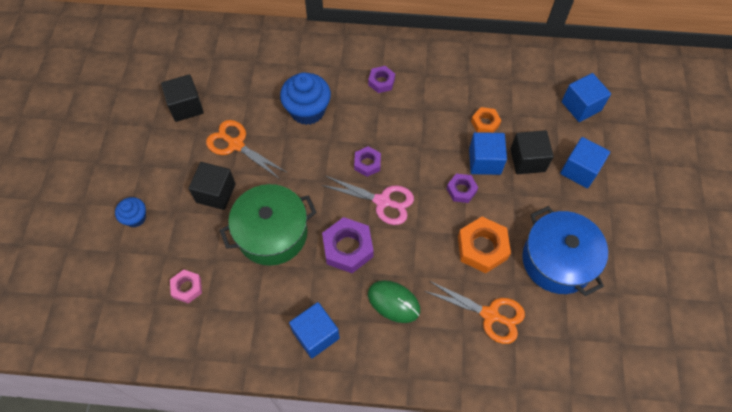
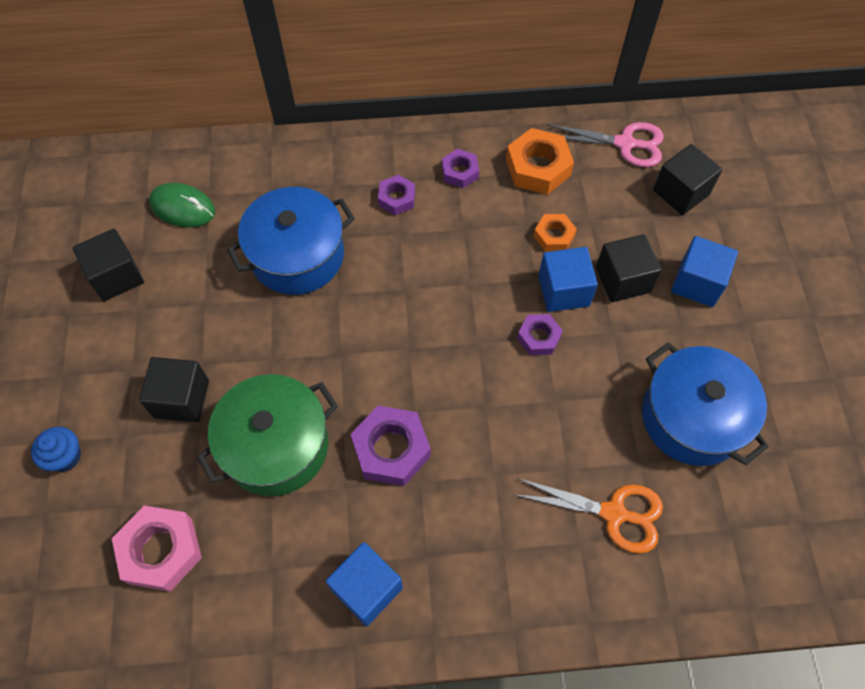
camera: 10 degrees left, 0 degrees up
pink nut [170,270,202,304] -> pink nut [112,505,202,592], size x1.70
orange scissors [206,120,286,179] -> none
blue cupcake [280,72,331,125] -> blue pot [227,187,355,295]
pink scissors [321,176,414,225] -> pink scissors moved to [546,122,664,167]
purple nut [354,146,381,177] -> purple nut moved to [442,149,479,188]
green mouse [368,280,420,323] -> green mouse moved to [149,183,215,228]
orange nut [458,217,511,273] -> orange nut moved to [506,128,574,195]
blue cube [562,73,611,122] -> black cube [653,144,722,215]

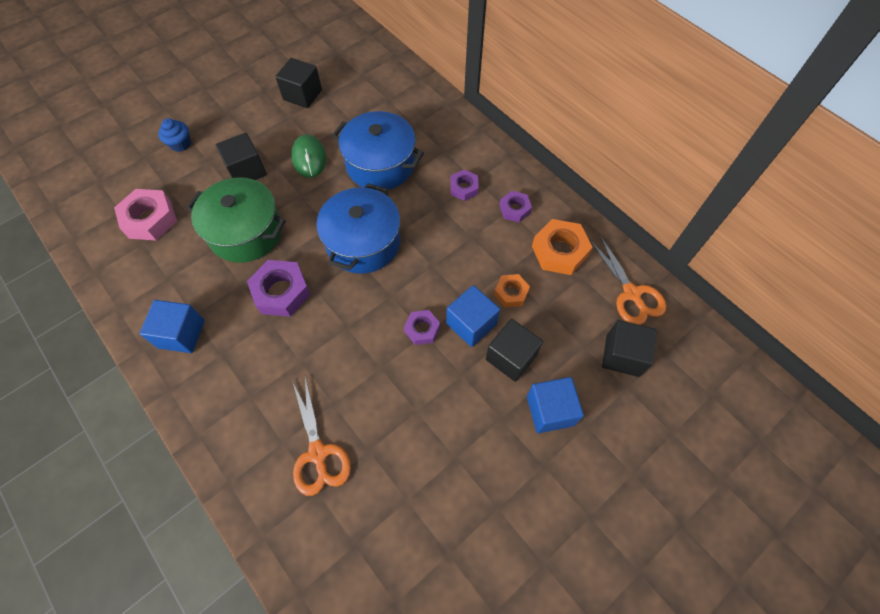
camera: 55 degrees right, 0 degrees up
green mouse [149,183,215,228] -> green mouse moved to [291,134,326,178]
pink scissors [546,122,664,167] -> orange scissors [589,235,666,325]
blue pot [642,342,769,466] -> blue pot moved to [316,183,400,274]

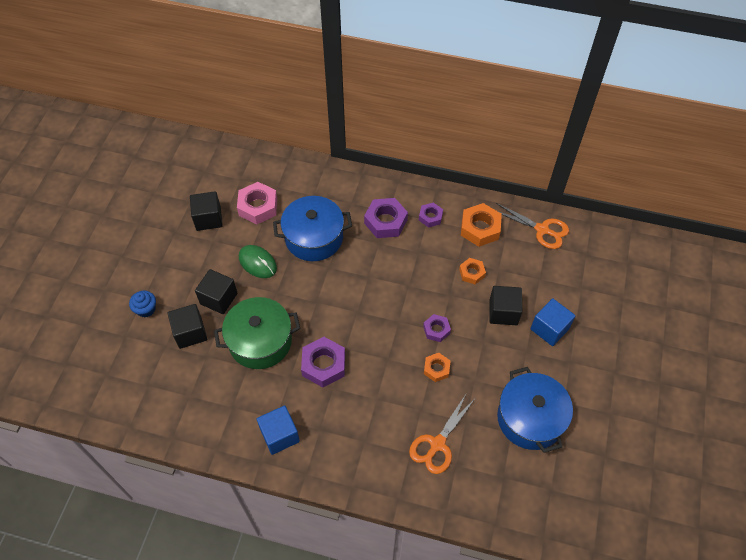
camera: 35 degrees left, 5 degrees down
pink nut [114,189,177,241] -> pink nut moved to [237,182,277,224]
orange scissors [292,377,351,496] -> orange scissors turned 90 degrees clockwise [409,394,475,474]
blue pot [316,183,400,274] -> blue pot moved to [497,367,573,453]
blue cube [446,285,500,347] -> none
purple nut [450,170,479,201] -> purple nut [364,198,408,238], size x1.70
black cube [602,320,657,377] -> black cube moved to [167,304,207,349]
none -> orange nut [424,353,450,382]

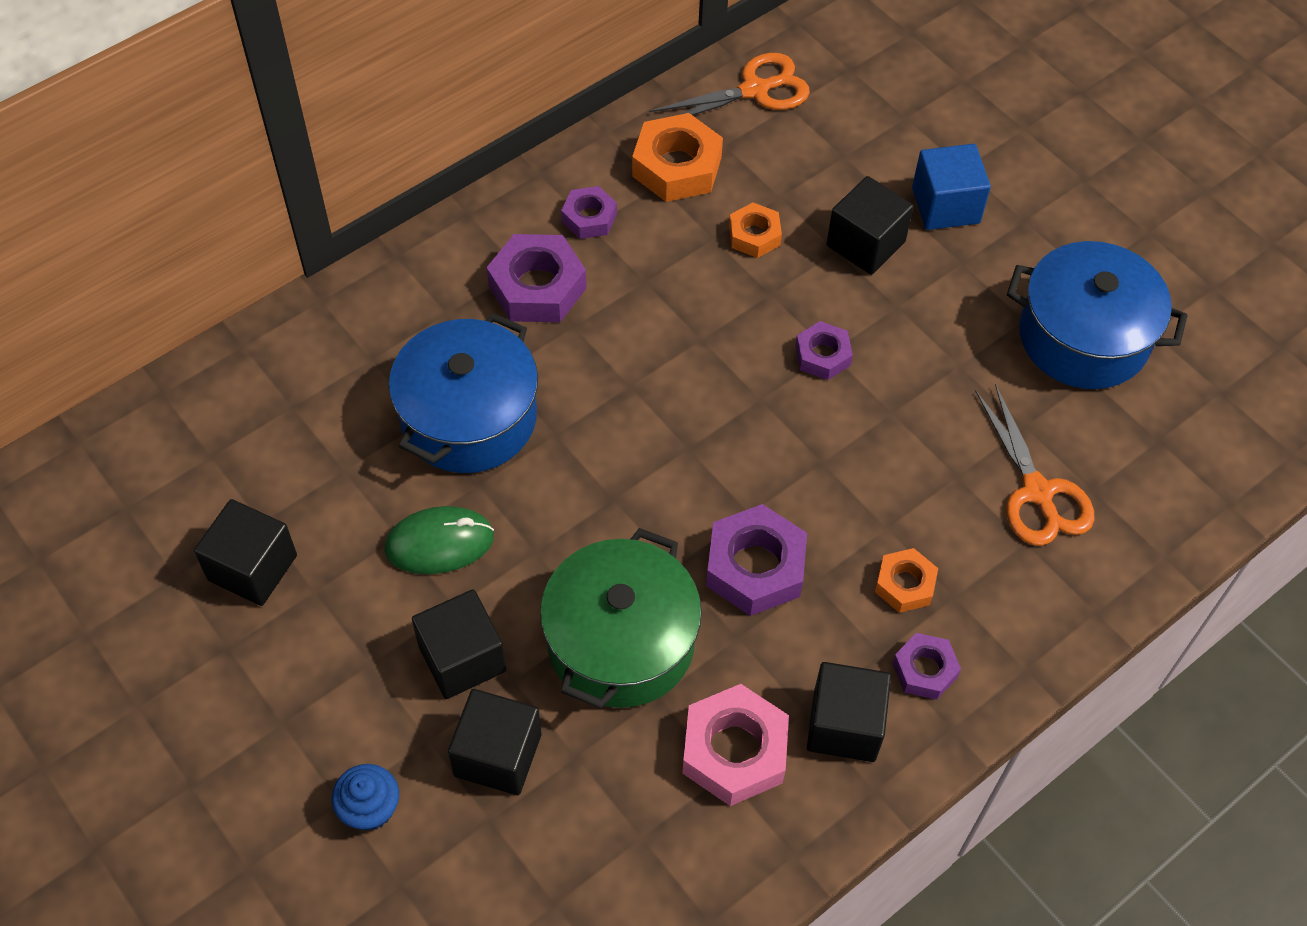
camera: 55 degrees left, 0 degrees up
pink nut [237,182,277,224] -> pink nut moved to [682,684,789,806]
blue cube [257,405,300,455] -> black cube [807,662,891,762]
orange nut [424,353,450,382] -> orange nut moved to [875,548,938,613]
none -> purple nut [893,633,961,700]

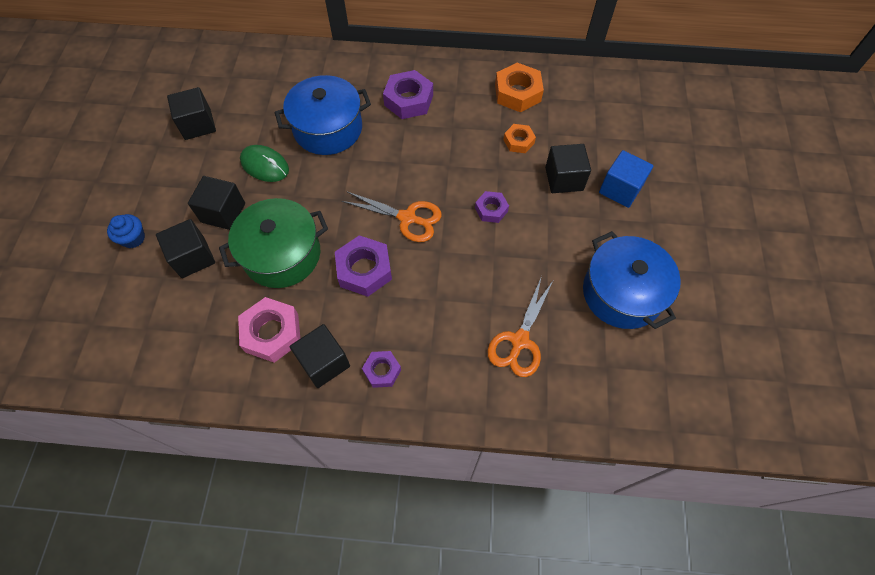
camera: 45 degrees right, 5 degrees up
purple nut [561,186,617,239] -> none
orange scissors [649,53,810,115] -> orange scissors moved to [342,191,442,242]
orange nut [875,548,938,613] -> none

